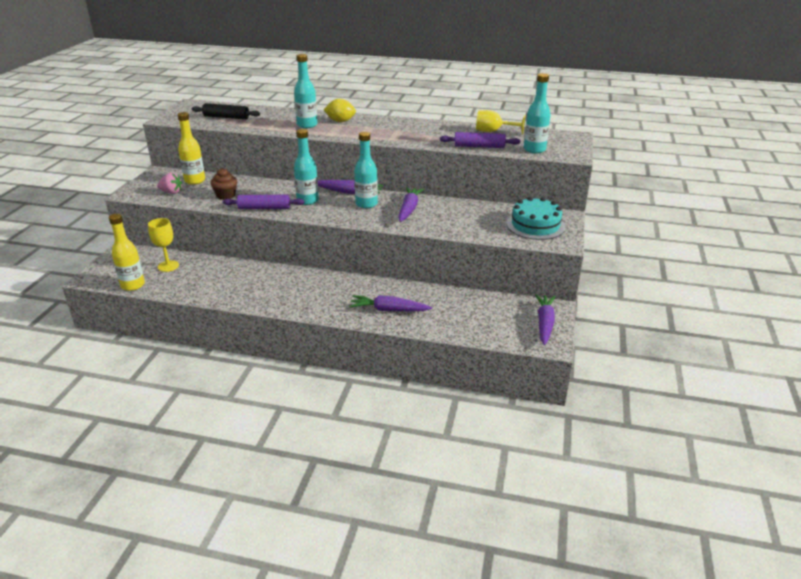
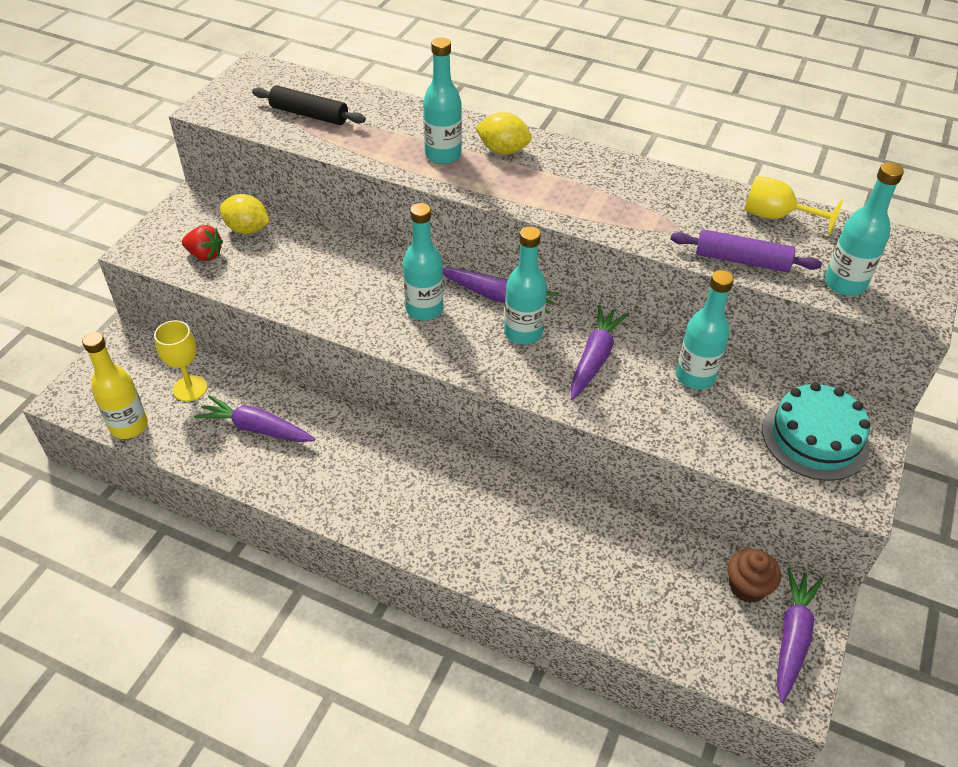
camera: 10 degrees right, 15 degrees up
pink strawberry [157,173,182,194] -> red strawberry [182,225,223,261]
yellow bottle [177,112,205,185] -> yellow lemon [220,194,270,234]
brown cupcake [210,168,237,200] -> brown cupcake moved to [727,548,781,603]
purple rolling pin [223,195,304,209] -> none
purple carrot [349,295,432,311] -> purple carrot moved to [194,395,316,442]
none -> turquoise bottle [676,270,734,390]

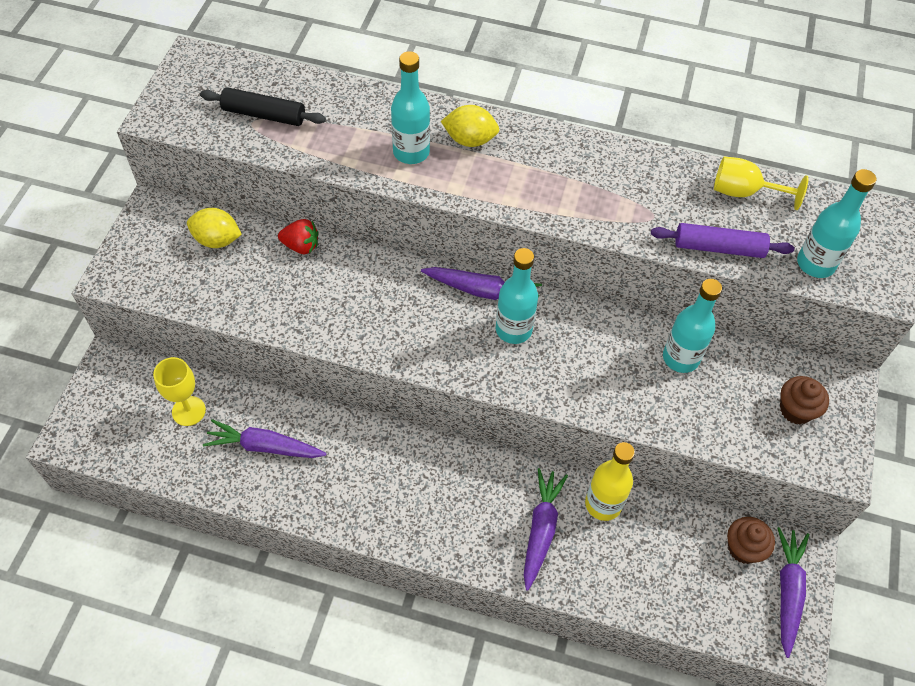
camera: 10 degrees left, 10 degrees up
yellow bottle [82,332,148,439] -> yellow bottle moved to [585,442,635,521]
red strawberry [182,225,223,261] -> red strawberry moved to [278,219,318,254]
turquoise bottle [403,203,444,321] -> none
purple carrot [570,305,629,400] -> purple carrot moved to [524,468,568,591]
turquoise cake [762,382,870,481] -> brown cupcake [780,376,829,424]

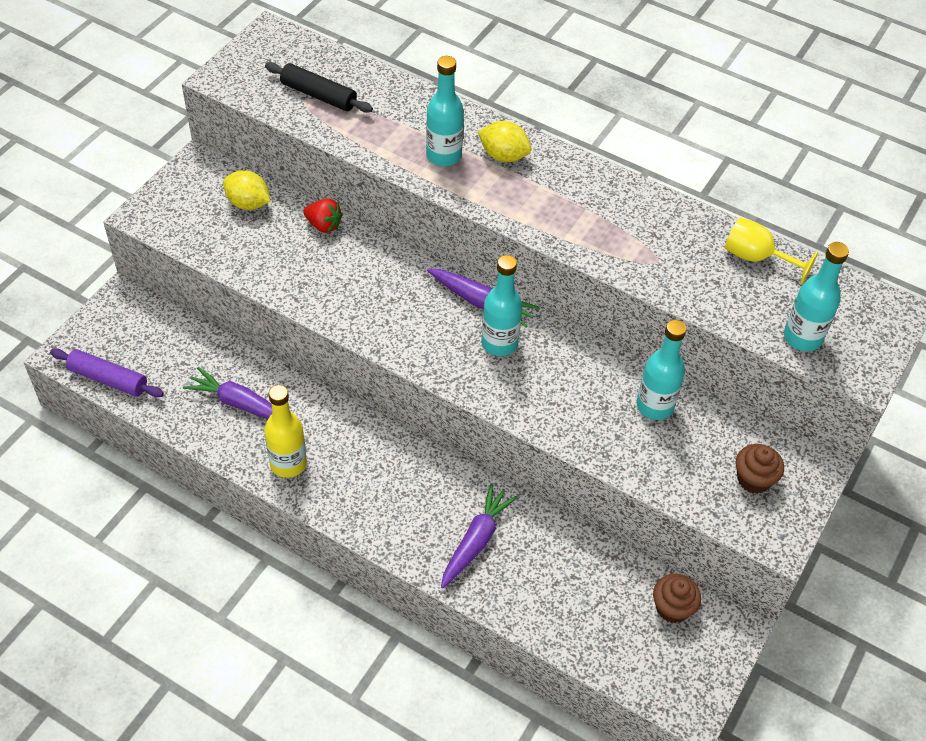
camera: 15 degrees right, 5 degrees down
yellow goblet [153,357,206,426] -> none
yellow bottle [585,442,635,521] -> yellow bottle moved to [264,385,307,478]
purple rolling pin [651,223,794,258] -> purple rolling pin moved to [50,348,164,397]
purple carrot [778,527,809,658] -> none

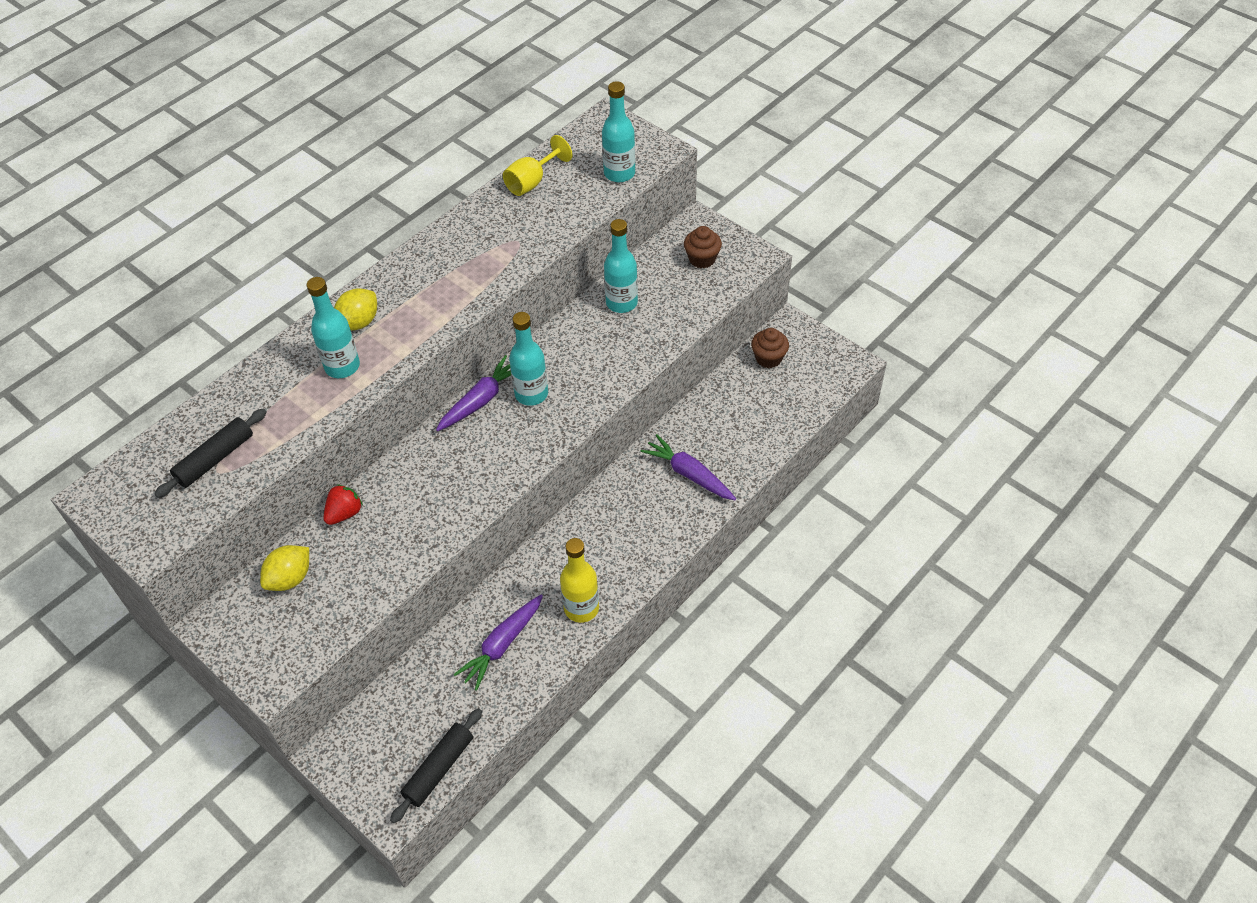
camera: 75 degrees left, 0 degrees up
purple rolling pin [50,348,164,397] -> black rolling pin [390,708,482,823]

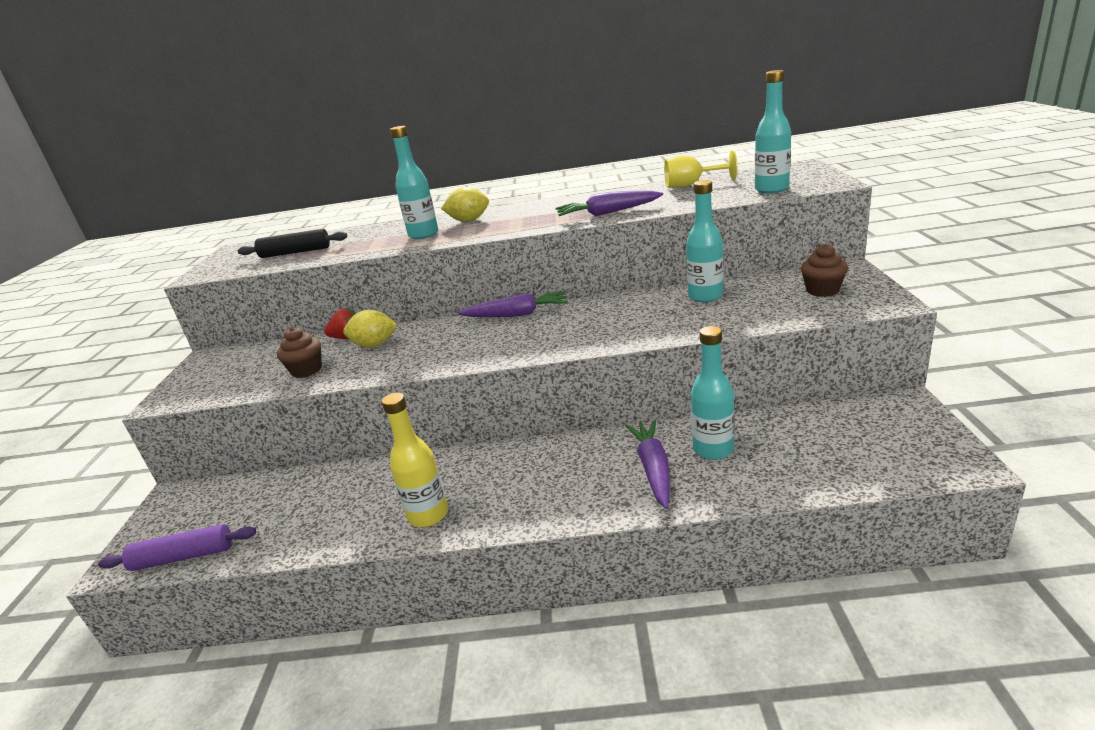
camera: 50 degrees right, 25 degrees down
yellow lemon [260,545,309,591] -> yellow lemon moved to [343,310,398,347]
black rolling pin [390,708,482,823] -> purple rolling pin [98,524,256,571]
purple carrot [454,594,543,691] -> purple carrot moved to [556,191,663,216]
turquoise bottle [509,312,548,406] -> turquoise bottle moved to [691,326,734,460]
brown cupcake [751,328,789,368] -> brown cupcake moved to [277,327,322,378]

